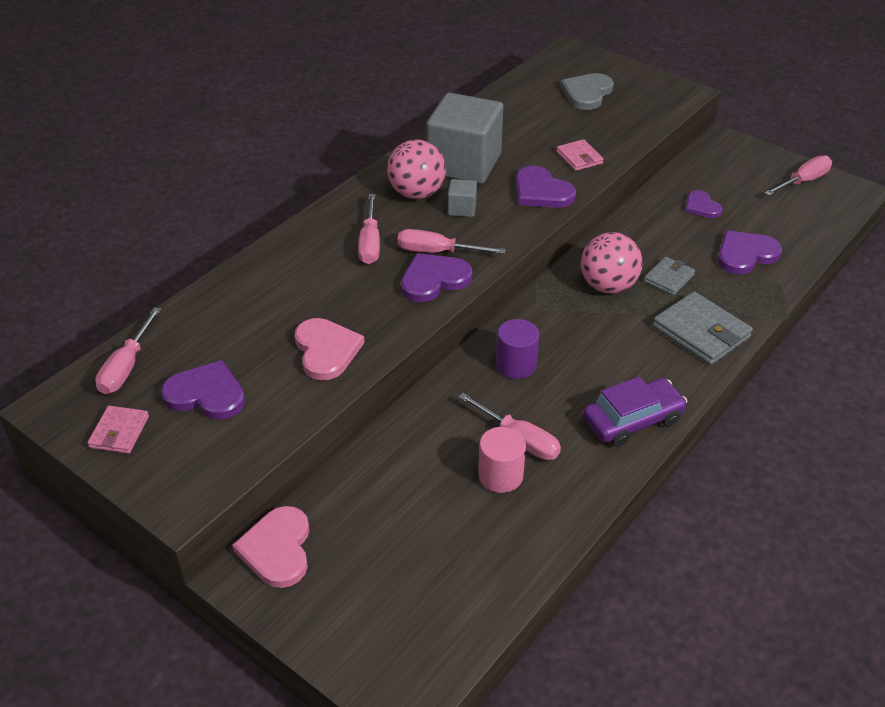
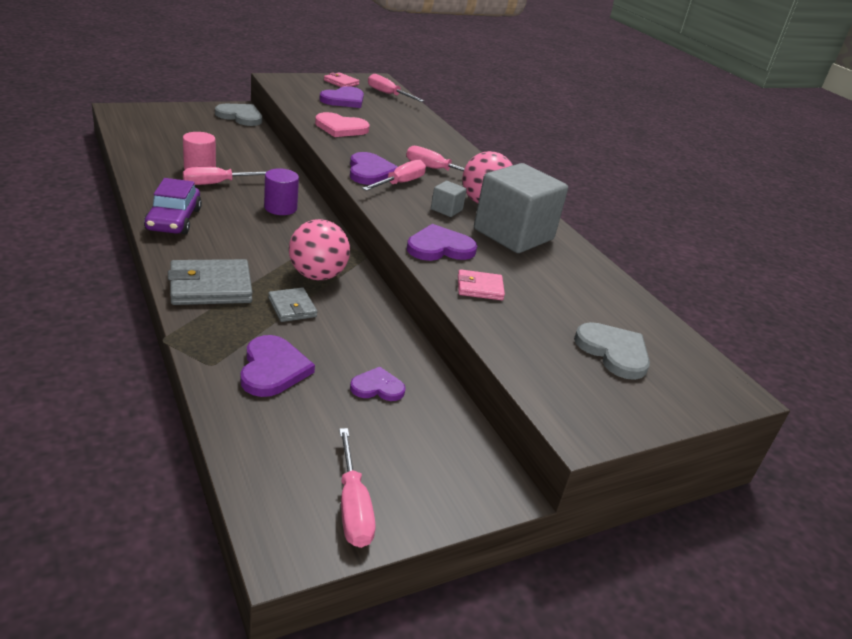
camera: 110 degrees right, 10 degrees down
pink heart [232,506,310,588] -> grey heart [215,104,262,126]

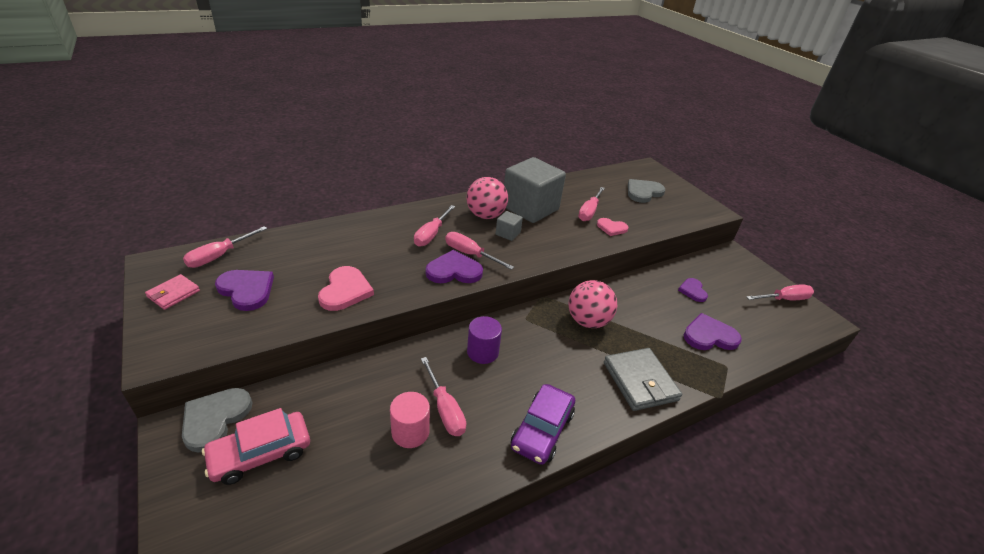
camera: 90 degrees left, 5 degrees up
purple car [144,178,202,234] -> purple car turned 120 degrees clockwise [511,384,575,465]
grey wallet [268,287,317,322] -> none
purple heart [407,224,477,261] -> none
pink wallet [458,269,505,300] -> pink heart [597,218,629,236]
none -> pink car [202,408,310,485]
none -> pink screwdriver [578,187,605,221]

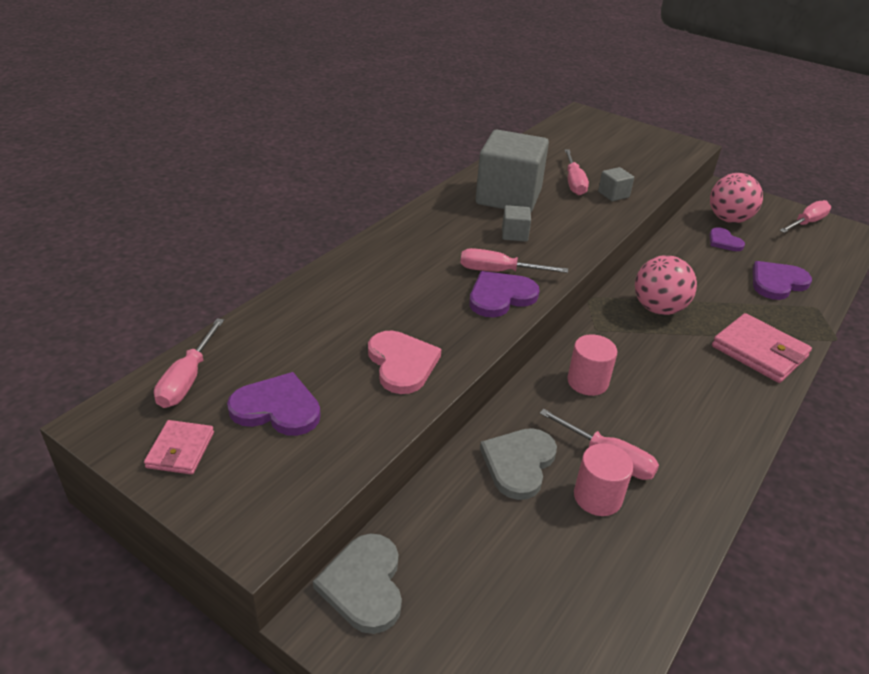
camera: 25 degrees left, 0 degrees up
pink car [202,408,310,485] -> none
pink screwdriver [414,205,455,247] -> none
pink ball [466,177,508,219] -> pink ball moved to [710,173,763,223]
purple cylinder [467,316,502,364] -> pink cylinder [567,334,617,396]
purple car [511,384,575,465] -> none
pink heart [597,218,629,236] -> grey cube [598,167,634,201]
grey wallet [604,348,682,411] -> pink wallet [712,313,812,383]
grey heart [628,179,665,203] -> grey heart moved to [480,428,557,500]

